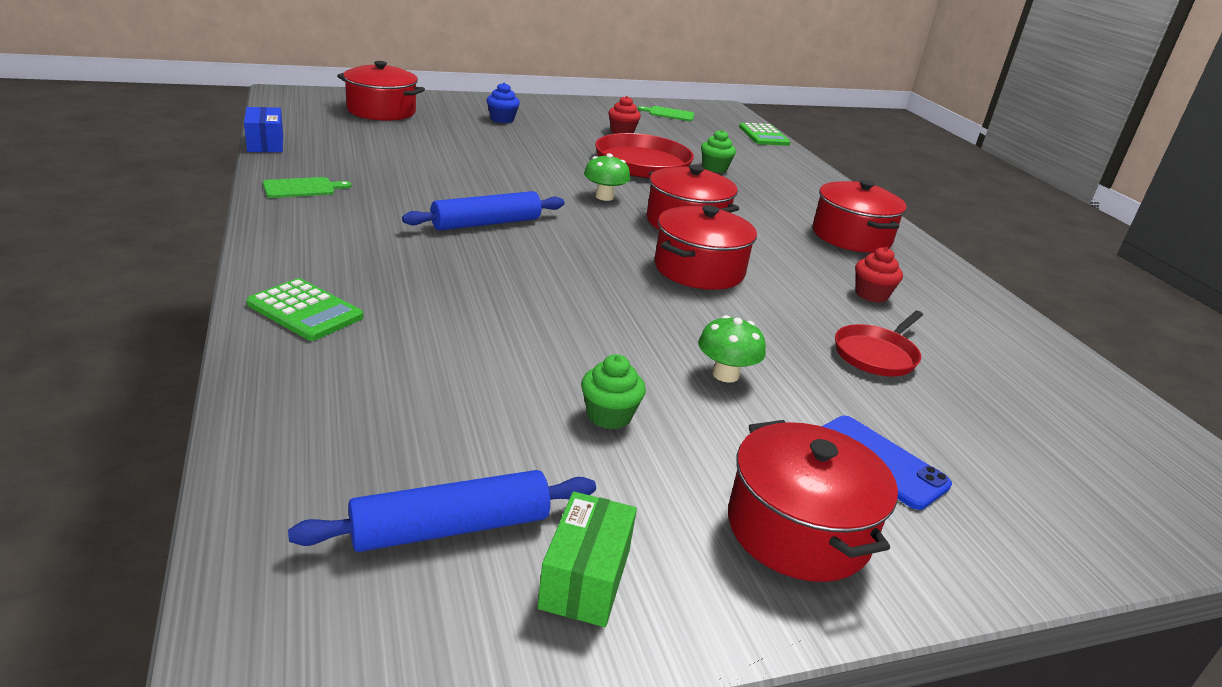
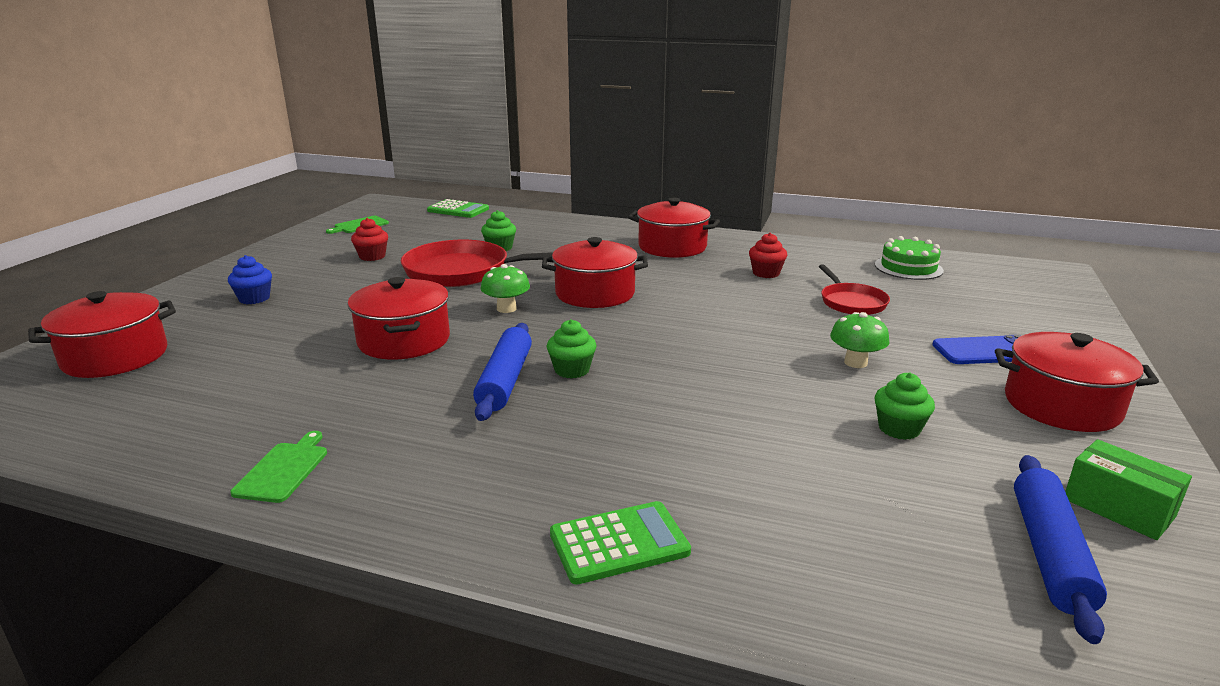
camera: 50 degrees left, 5 degrees down
blue box [244,107,283,152] -> none
red pot [655,205,757,290] -> red pot moved to [347,277,450,360]
none -> green cupcake [547,319,597,379]
none -> green cake [875,236,944,280]

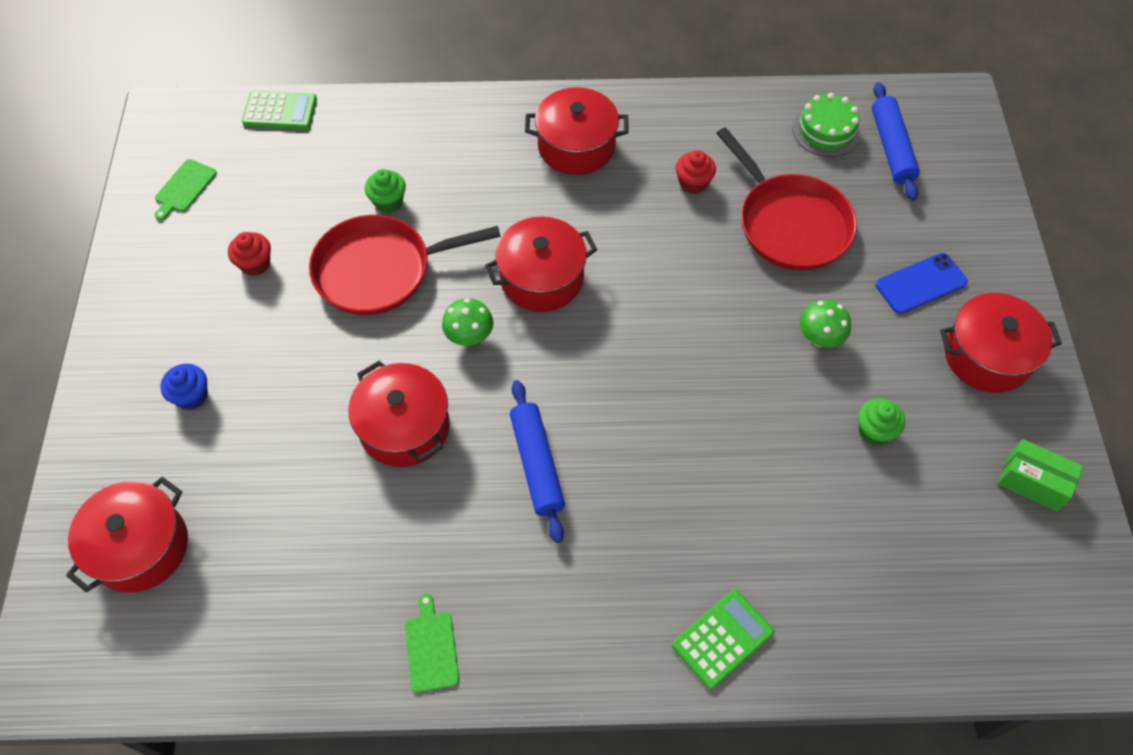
camera: 20 degrees left, 35 degrees up
green cupcake [547,319,597,379] -> none
red pan [819,264,890,315] -> red pan [716,127,857,271], size x1.74
blue rolling pin [1014,455,1107,644] -> blue rolling pin moved to [872,82,920,201]

